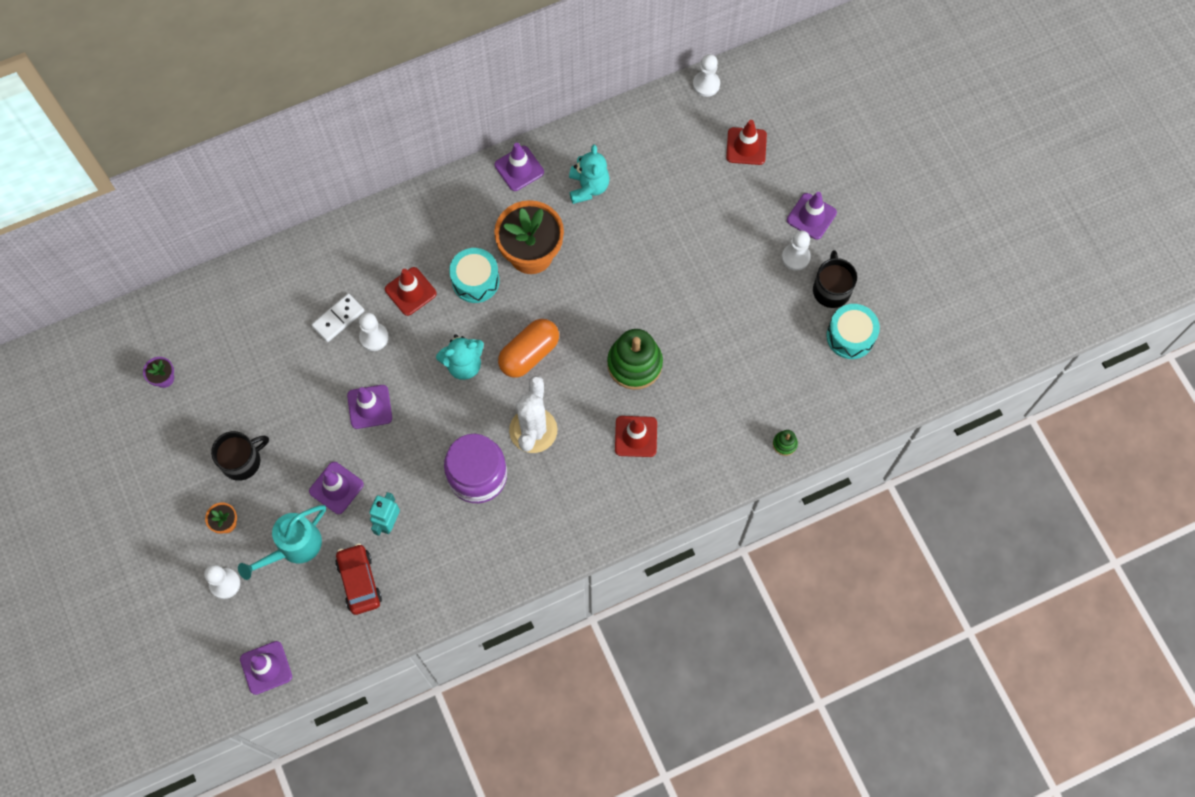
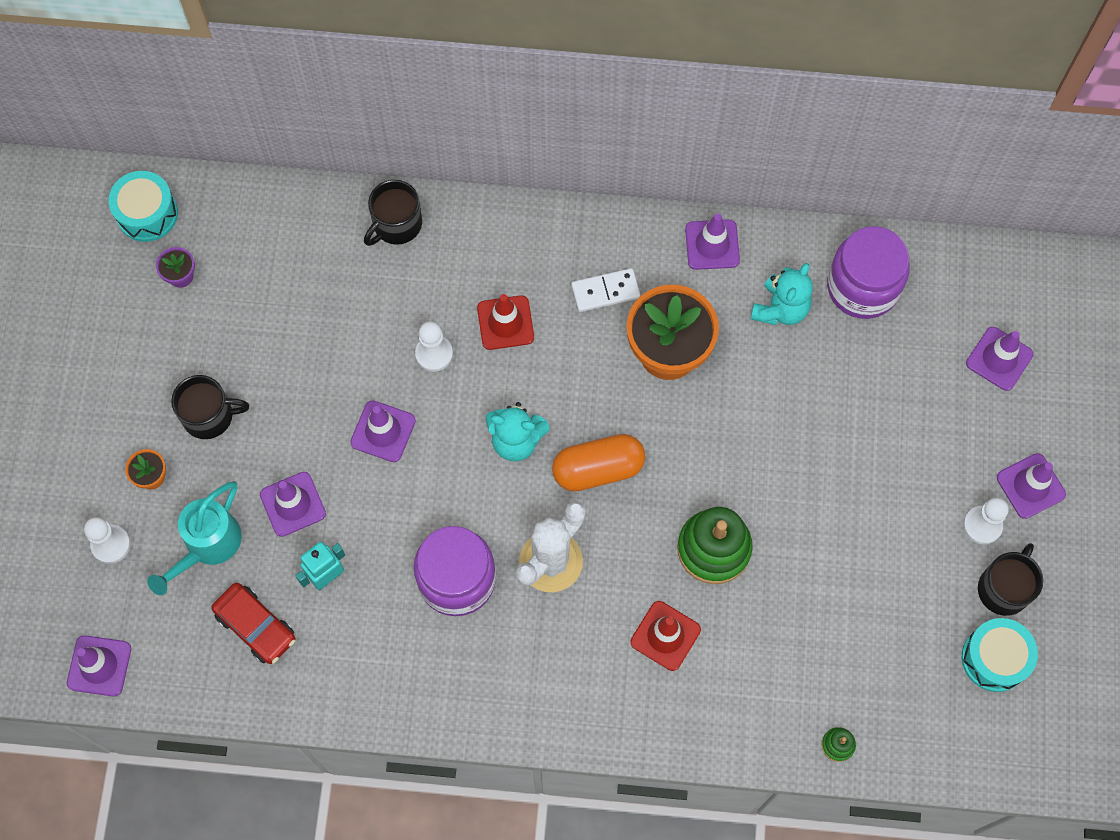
camera: 30 degrees right, 0 degrees up
turquoise watering can [238,505,326,580] -> turquoise watering can turned 45 degrees counterclockwise [147,481,242,595]
white domino [311,293,365,342] -> white domino moved to [571,268,640,312]
red car [335,543,382,615] -> red car turned 120 degrees clockwise [212,583,295,664]
turquoise drum [449,248,499,303] -> turquoise drum moved to [109,171,178,242]
white pawn [693,54,720,97] -> none
red traffic cone [726,120,767,165] -> purple traffic cone [966,327,1033,391]
none -> black mug [364,180,422,246]
none -> purple jar [827,226,910,319]

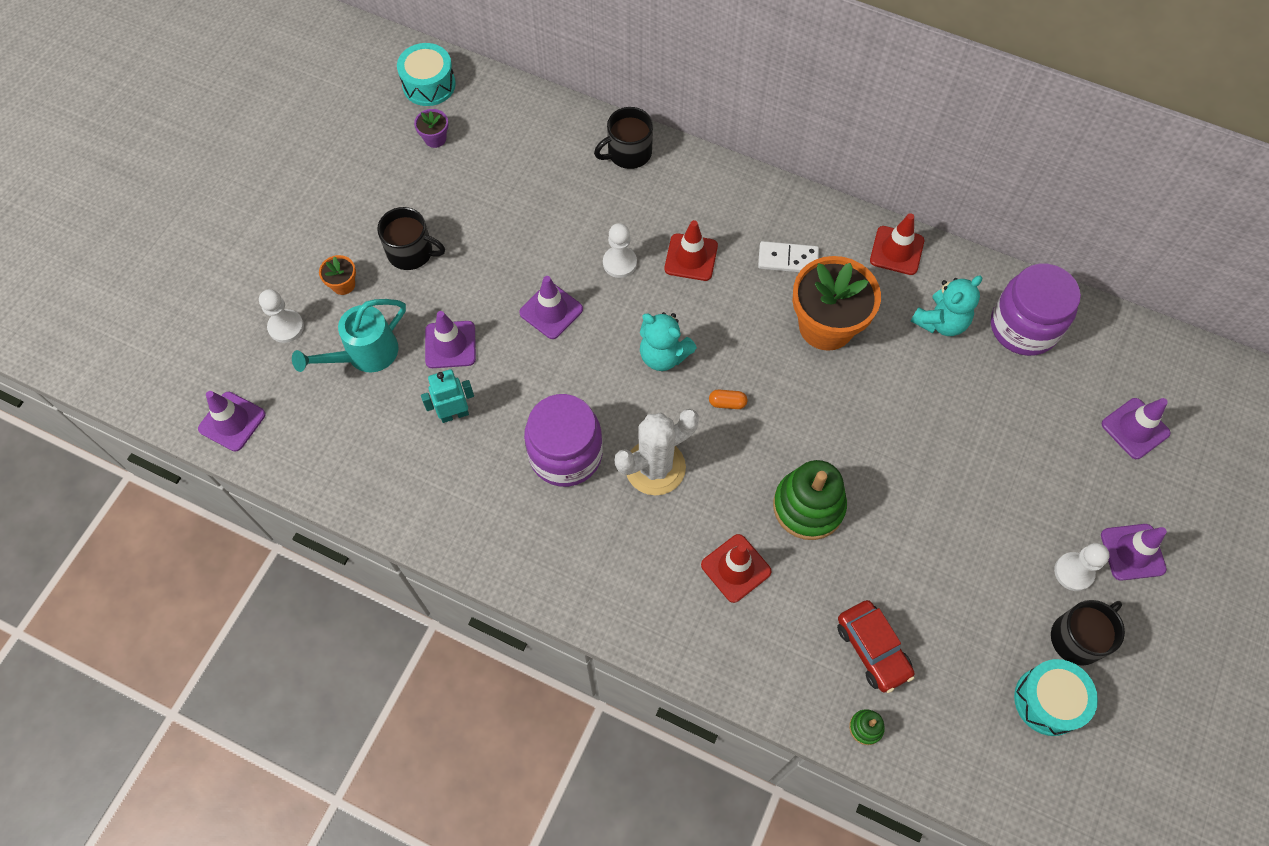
camera: 20 degrees right, 5 degrees down
red car [212,583,295,664] -> red car moved to [837,600,915,693]
orange capsule [552,434,645,491] -> orange capsule [709,390,747,409], size x0.43
purple traffic cone [685,214,740,270] -> red traffic cone [870,213,924,275]

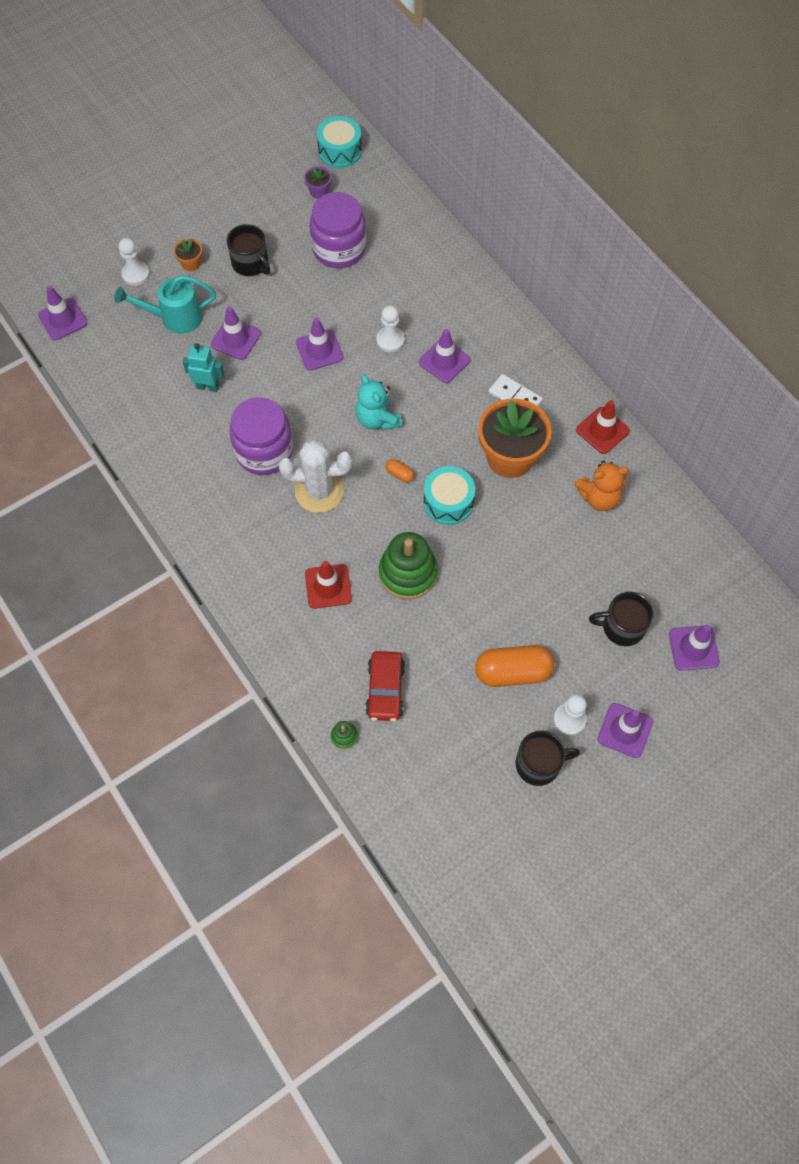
camera: 30 degrees right, 0 degrees up
black mug [594,107,653,169] -> black mug moved to [589,592,654,646]
red traffic cone [664,220,718,281] -> purple traffic cone [419,329,470,383]
turquoise teddy bear [911,276,982,336] -> orange teddy bear [574,460,629,511]
purple jar [991,264,1081,356] -> purple jar moved to [310,192,366,268]
turquoise drum [1014,659,1098,736] -> turquoise drum moved to [423,466,475,525]
none -> orange capsule [475,645,555,687]

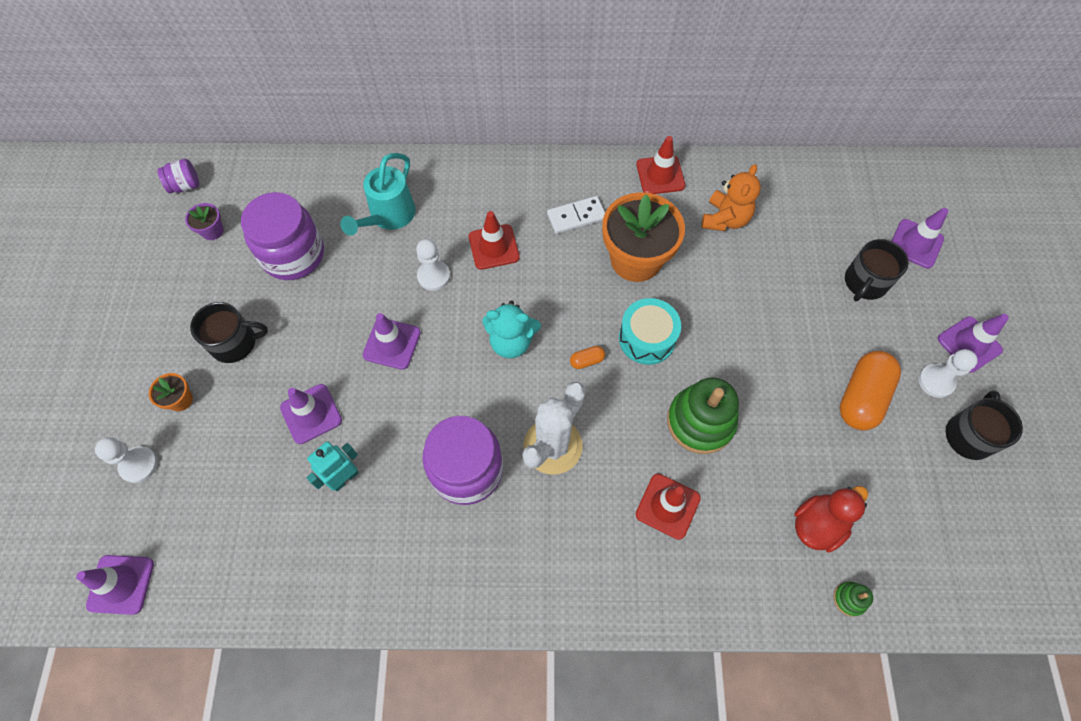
camera: 55 degrees left, 0 degrees up
turquoise watering can [114,275,216,334] -> turquoise watering can moved to [340,153,416,236]
turquoise drum [317,116,362,168] -> purple jar [157,159,199,193]
red car [365,651,405,721] -> red duck [794,486,868,553]
purple traffic cone [419,329,470,383] -> red traffic cone [469,211,520,270]

